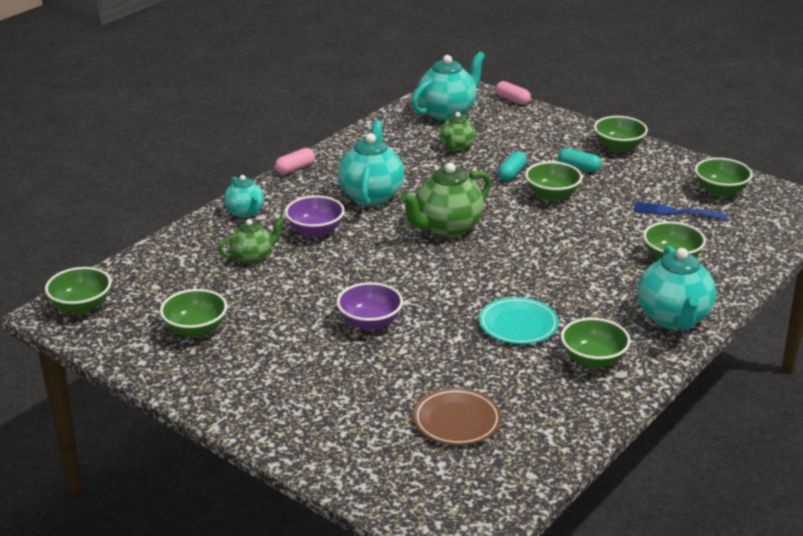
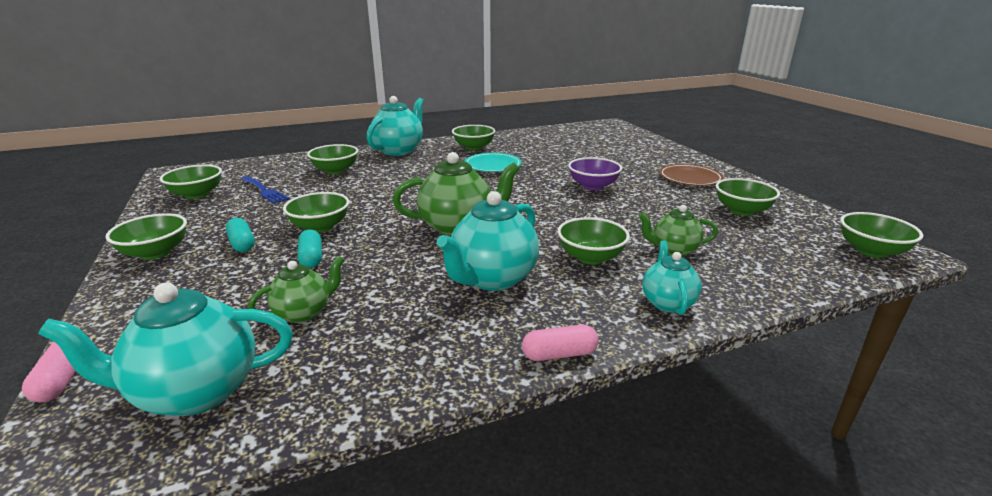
camera: 150 degrees left, 5 degrees down
purple bowl [285,195,345,237] -> green bowl [557,217,630,265]
brown plate [413,388,501,445] -> brown plate moved to [659,164,724,186]
turquoise capsule [498,151,527,181] -> turquoise capsule turned 75 degrees counterclockwise [298,229,322,268]

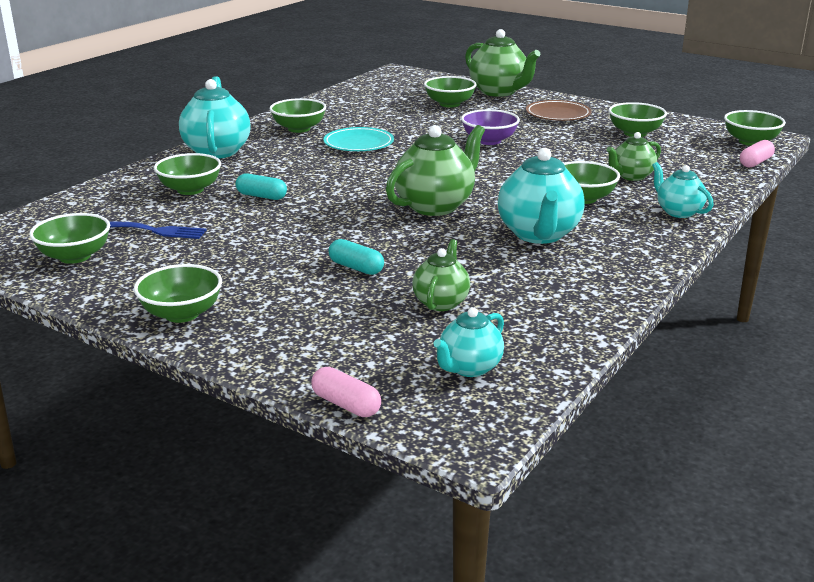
camera: 35 degrees left, 0 degrees up
turquoise teapot [38,282,293,416] -> turquoise teapot [433,307,504,377], size x0.59
turquoise capsule [226,218,255,252] -> turquoise capsule moved to [236,173,287,200]
green bowl [283,192,349,233] -> green bowl moved to [424,76,477,108]
pink capsule [522,325,599,361] -> pink capsule moved to [740,140,775,168]
none -> green teapot [465,29,541,97]

